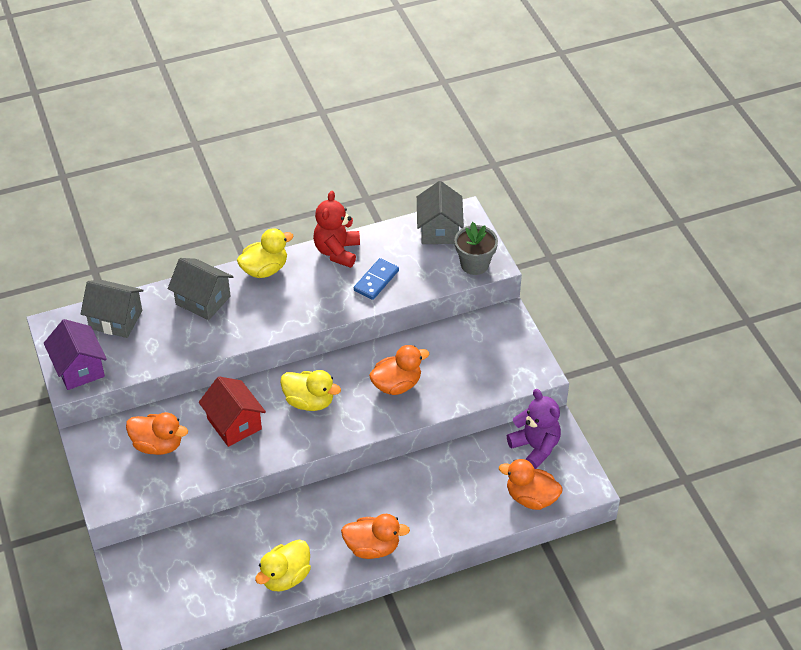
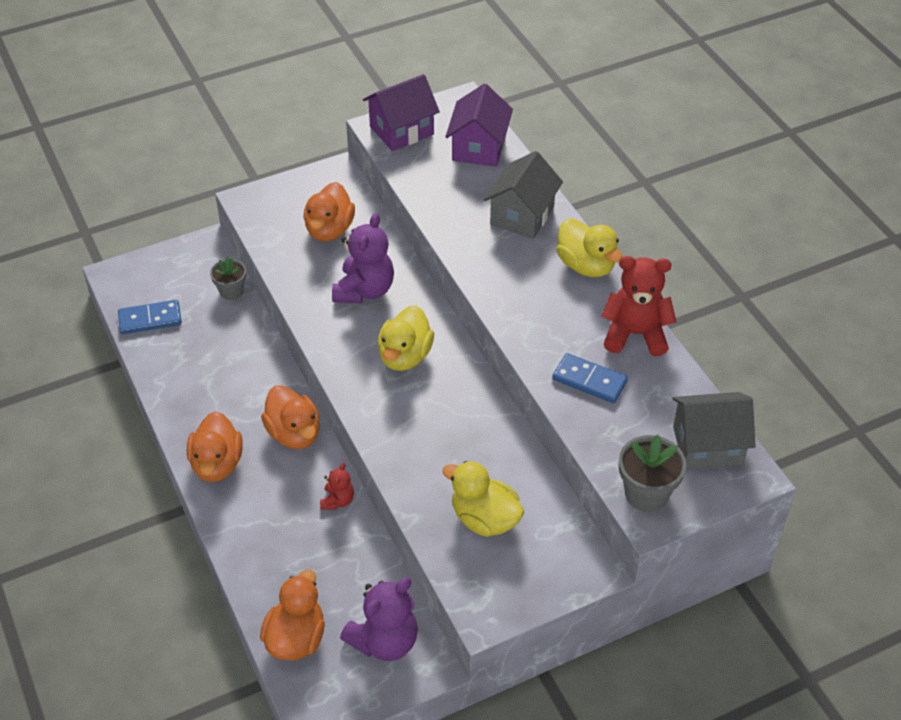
camera: 85 degrees right, 0 degrees up
grey house [81,280,144,338] -> purple house [445,84,513,167]
red house [199,376,266,447] -> purple teddy bear [332,213,394,303]
yellow duck [255,540,311,592] -> yellow duck moved to [442,461,524,537]
orange duck [369,345,429,395] -> orange duck moved to [261,385,320,449]
none -> blue domino [118,300,182,334]
none -> grey flower pot [210,257,246,300]
none -> red teddy bear [320,463,354,510]

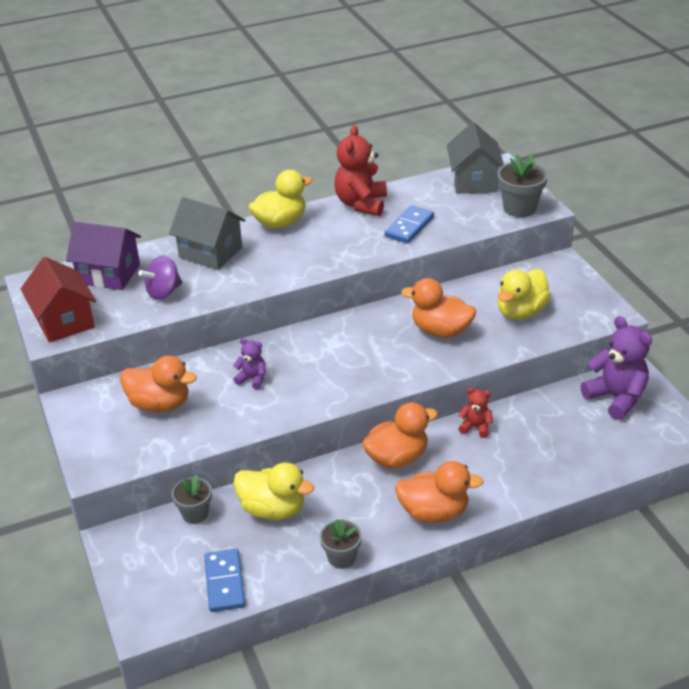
camera: 85 degrees left, 10 degrees down
orange duck [260,570,325,661] -> orange duck moved to [401,278,476,337]
purple teddy bear [332,213,394,303] -> purple teddy bear [233,338,266,389], size x0.51
purple house [363,74,440,151] -> red house [21,257,96,342]
yellow duck [378,305,434,371] -> yellow duck moved to [234,462,314,520]
none -> purple spinning top [138,256,182,300]
none -> grey flower pot [320,519,362,569]

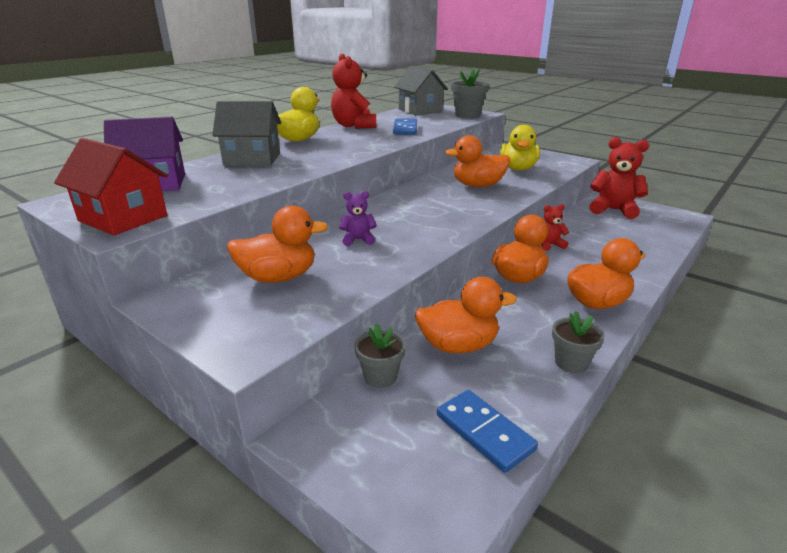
camera: 30 degrees left, 10 degrees down
purple spinning top [138,256,182,300] -> none
yellow duck [234,462,314,520] -> orange duck [415,277,517,353]
purple teddy bear [580,316,652,420] -> red teddy bear [590,137,649,219]

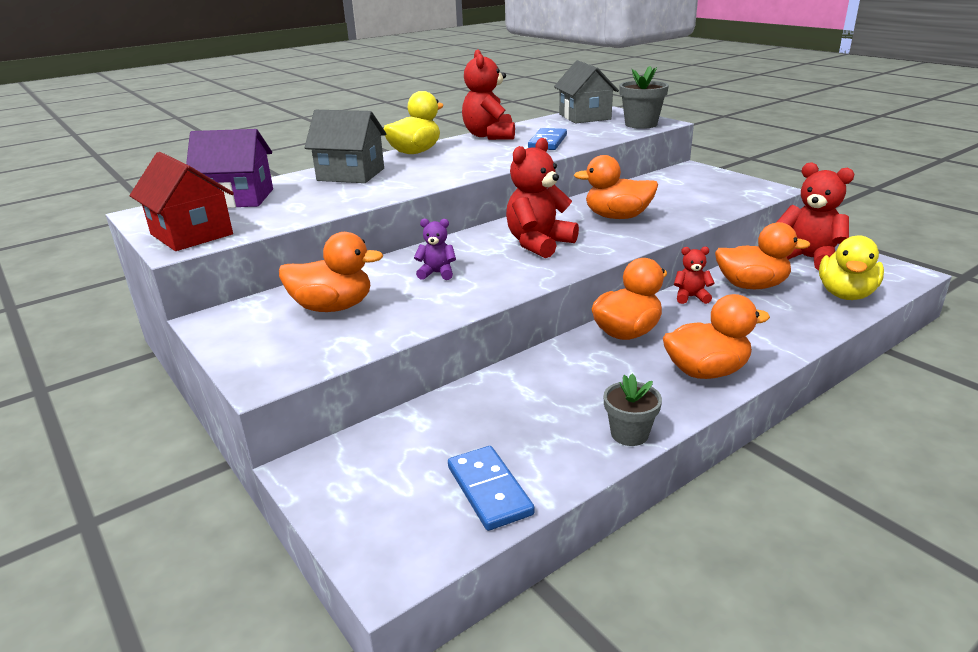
camera: 15 degrees right, 0 degrees up
grey flower pot [355,323,406,388] -> none
orange duck [415,277,517,353] -> orange duck moved to [715,222,810,289]
yellow duck [500,125,540,171] -> yellow duck moved to [819,235,884,300]
none -> red teddy bear [506,138,579,258]

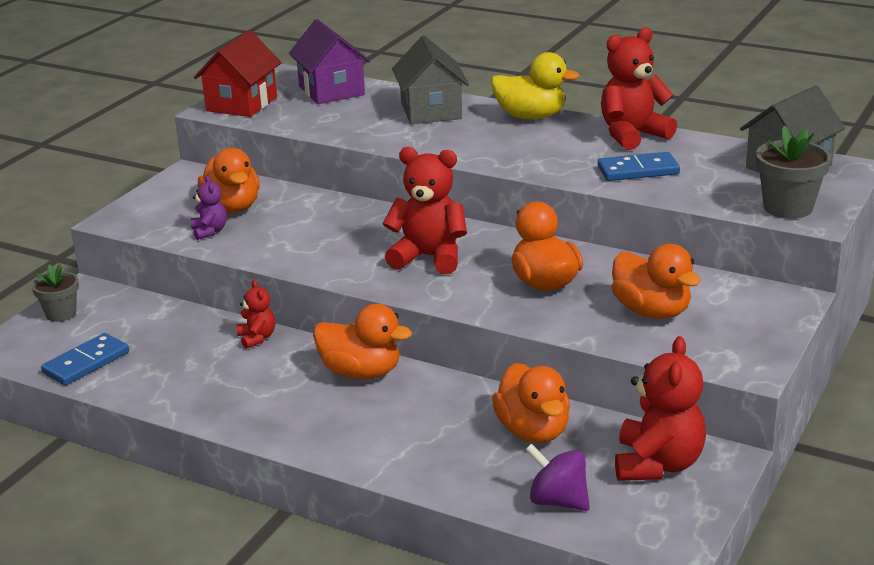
camera: 65 degrees right, 0 degrees up
purple teddy bear [414,218,456,280] -> purple teddy bear moved to [191,176,227,240]
grey flower pot [603,373,662,446] -> grey flower pot moved to [32,264,79,322]
orange duck [663,294,770,379] -> orange duck moved to [612,244,701,319]
red teddy bear [674,247,714,304] -> red teddy bear moved to [237,280,275,349]
yellow duck [819,235,884,300] -> purple spinning top [525,443,590,511]

